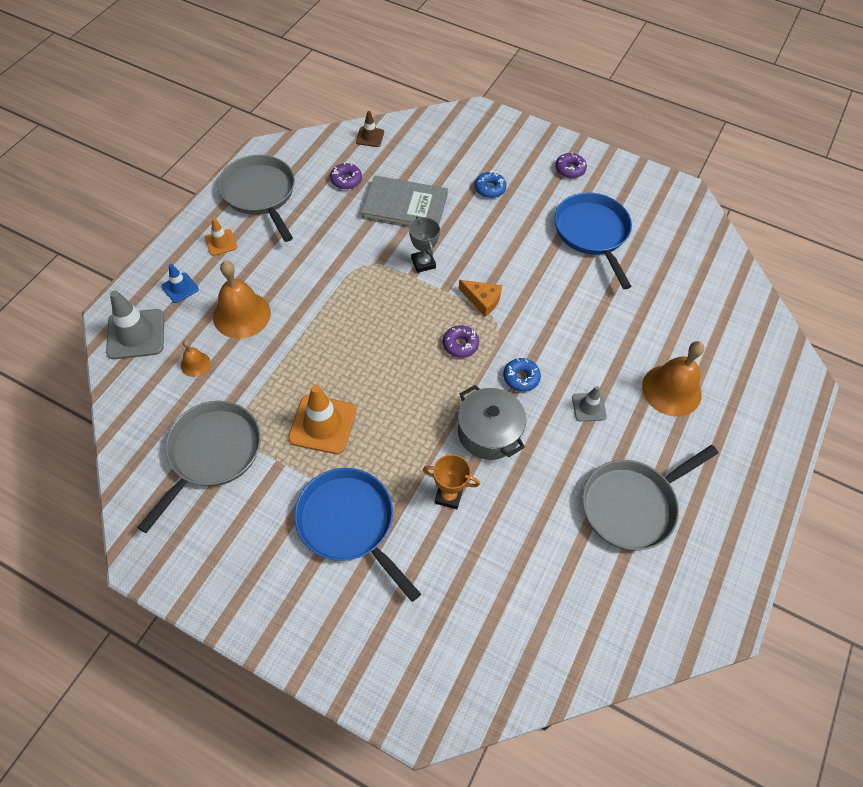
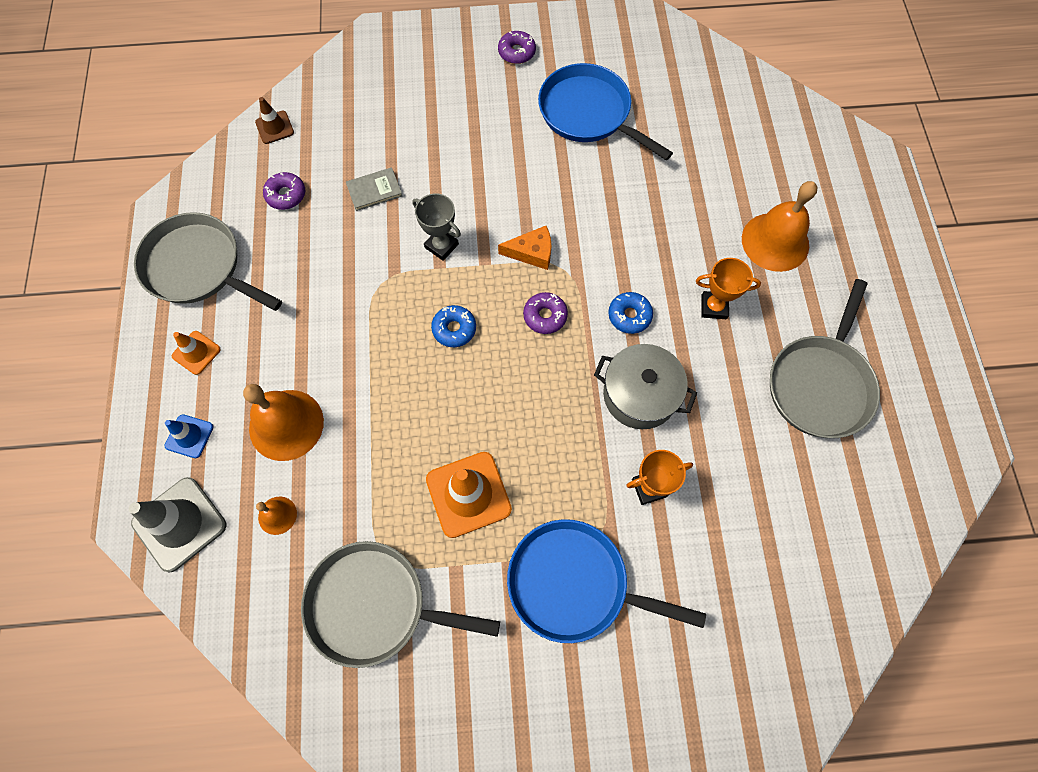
camera: 30 degrees left, 10 degrees up
grey pan [137,401,261,533] -> grey pan turned 75 degrees counterclockwise [301,541,500,668]
grey book [361,175,448,227] -> grey book [346,167,402,211], size x0.50
blue donut [475,171,507,198] -> blue donut moved to [431,305,476,347]
grey traffic cone [572,386,607,422] -> orange trophy [696,258,761,319]

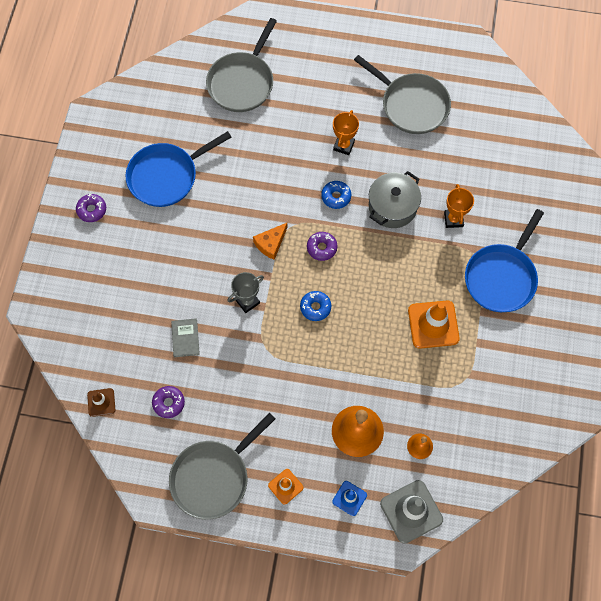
camera: 75 degrees left, 0 degrees up
grey pan [301,541,500,668] -> grey pan moved to [206,18,277,112]
orange cheese [498,226,551,270] -> orange cheese turned 150 degrees counterclockwise [253,223,287,260]
orange bell [742,181,817,272] -> none

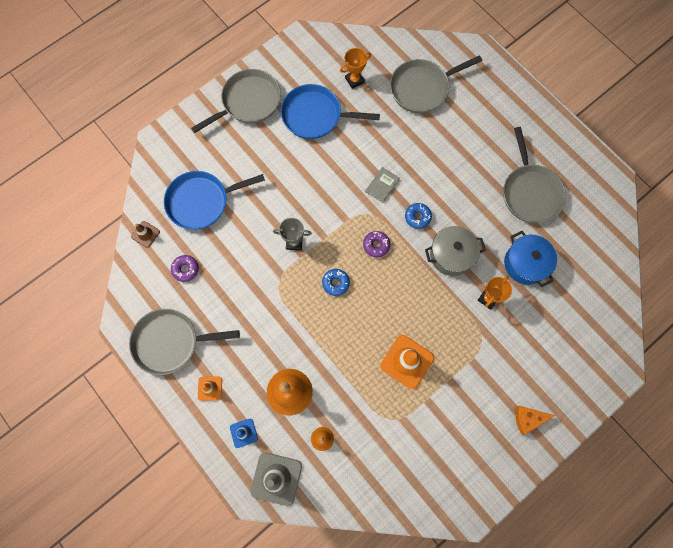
camera: 40 degrees right, 5 degrees up
purple donut [76,194,106,222] -> grey pan [191,69,281,133]
grey book [171,318,200,357] -> grey book moved to [365,167,400,203]
orange cheese [253,223,287,260] -> orange cheese moved to [515,406,555,435]
orange trophy [333,110,359,155] -> orange trophy moved to [340,48,371,89]
blue pan [465,209,544,312] -> blue pan moved to [164,171,265,230]
none -> blue pot [504,231,557,287]

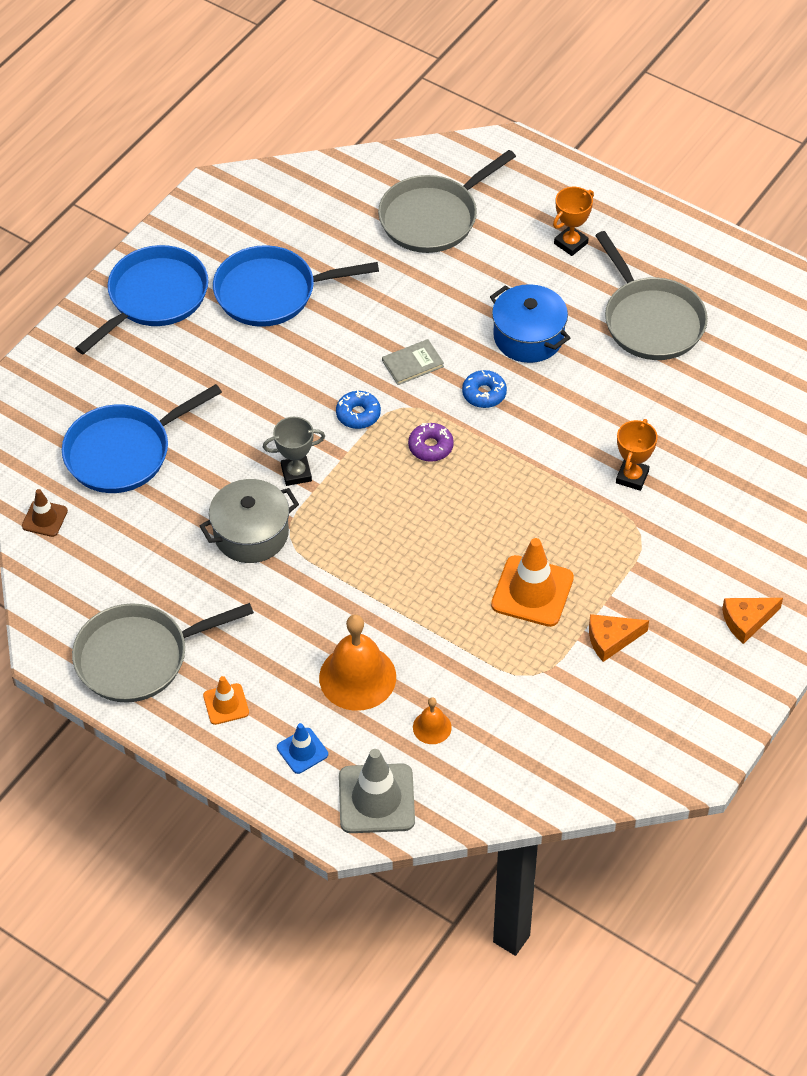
camera: 15 degrees left, 20 degrees down
purple donut [171,255,199,282] -> none
grey pan [191,69,281,133] -> blue pan [75,245,208,355]
blue donut [322,269,350,296] -> blue donut moved to [336,390,381,429]
orange trophy [340,48,371,89] -> orange trophy moved to [553,187,594,256]
grey book [365,167,400,203] -> grey book turned 45 degrees clockwise [382,339,444,385]
grey pot [425,226,486,276] -> grey pot moved to [200,479,299,563]
blue pot [504,231,557,287] -> blue pot moved to [490,284,570,363]
none -> orange cheese [589,614,649,662]

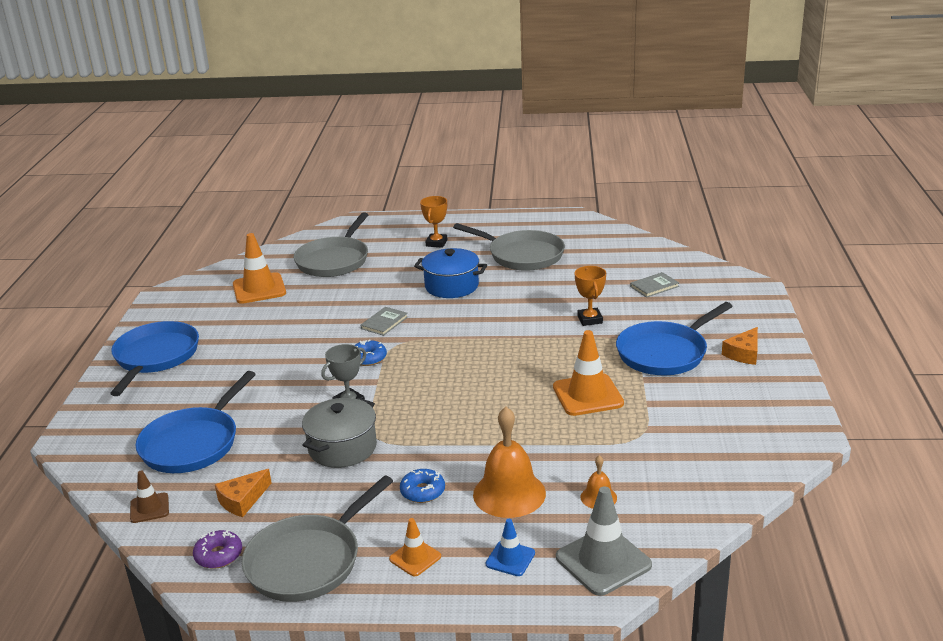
camera: 30 degrees left, 25 degrees down
blue pan [213,245,379,327] -> blue pan moved to [616,302,733,375]
purple donut [408,423,454,462] -> purple donut moved to [193,530,242,569]
blue donut [462,370,507,408] -> blue donut moved to [400,469,445,503]
orange cheese [589,614,649,662] -> orange cheese moved to [215,469,272,517]
none -> orange traffic cone [233,233,286,304]
none -> grey book [630,272,679,298]

